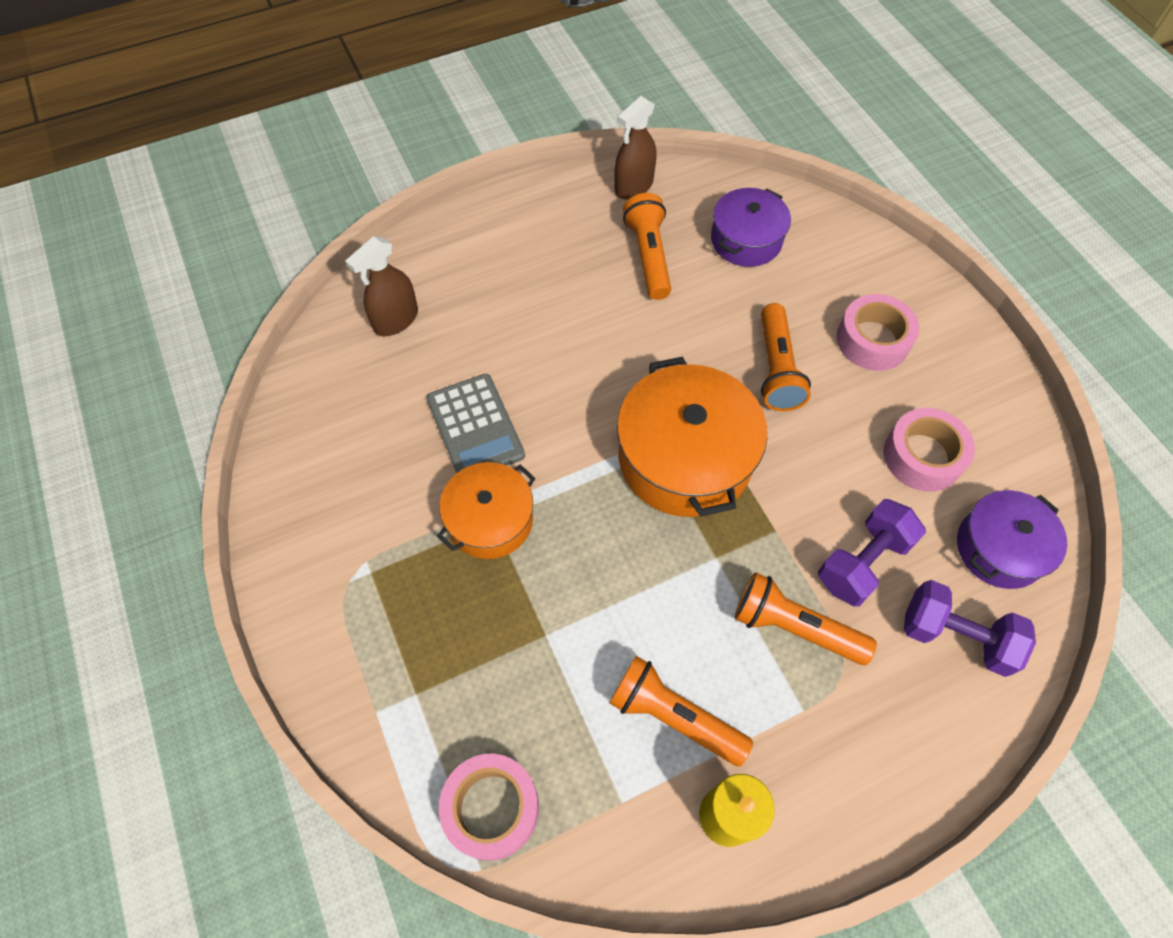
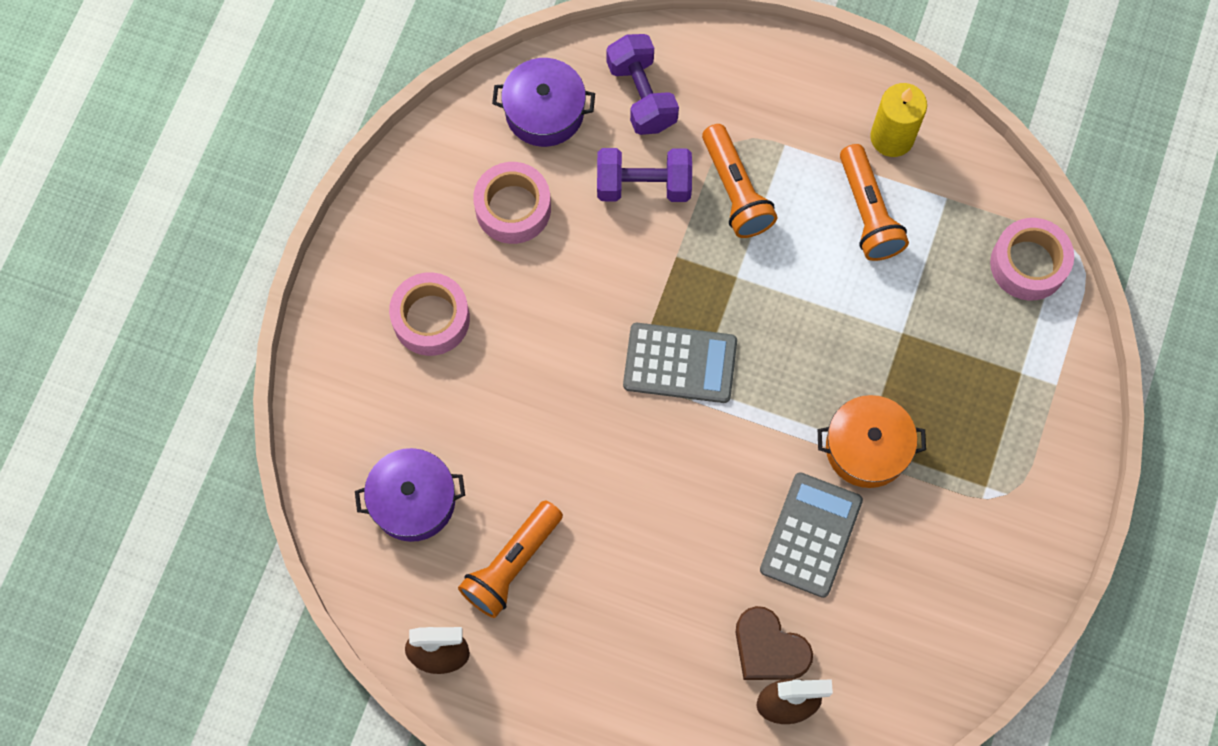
camera: 135 degrees left, 10 degrees up
orange pot [617,357,767,517] -> grey calculator [623,323,737,403]
orange flashlight [761,303,811,411] -> none
none -> brown heart [736,606,813,680]

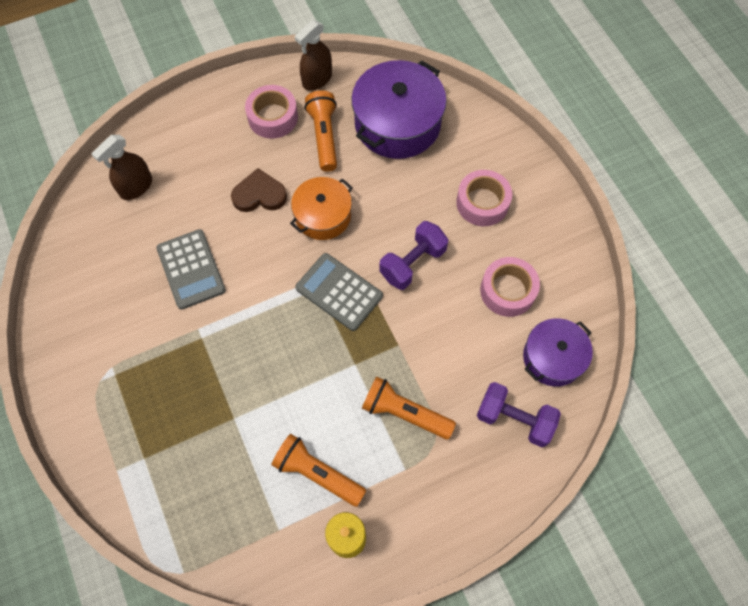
camera: 135 degrees right, 5 degrees down
purple pot [355,448,465,542] -> purple pot [351,60,447,159], size x1.62
purple dumbbell [597,148,692,202] -> purple dumbbell moved to [379,221,448,290]
grey calculator [623,323,737,403] -> grey calculator turned 75 degrees clockwise [295,253,383,331]
brown heart [736,606,813,680] -> brown heart moved to [231,168,287,212]
orange pot [818,395,926,488] -> orange pot moved to [290,177,353,240]
pink tape [990,218,1074,300] -> pink tape moved to [245,85,298,139]

